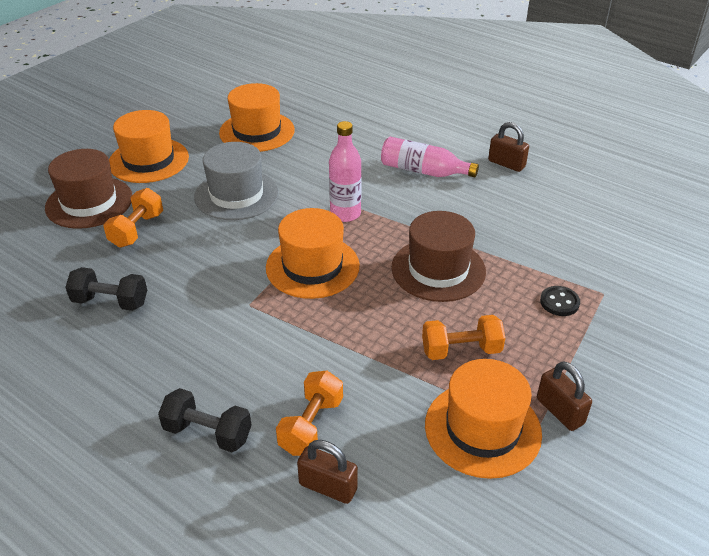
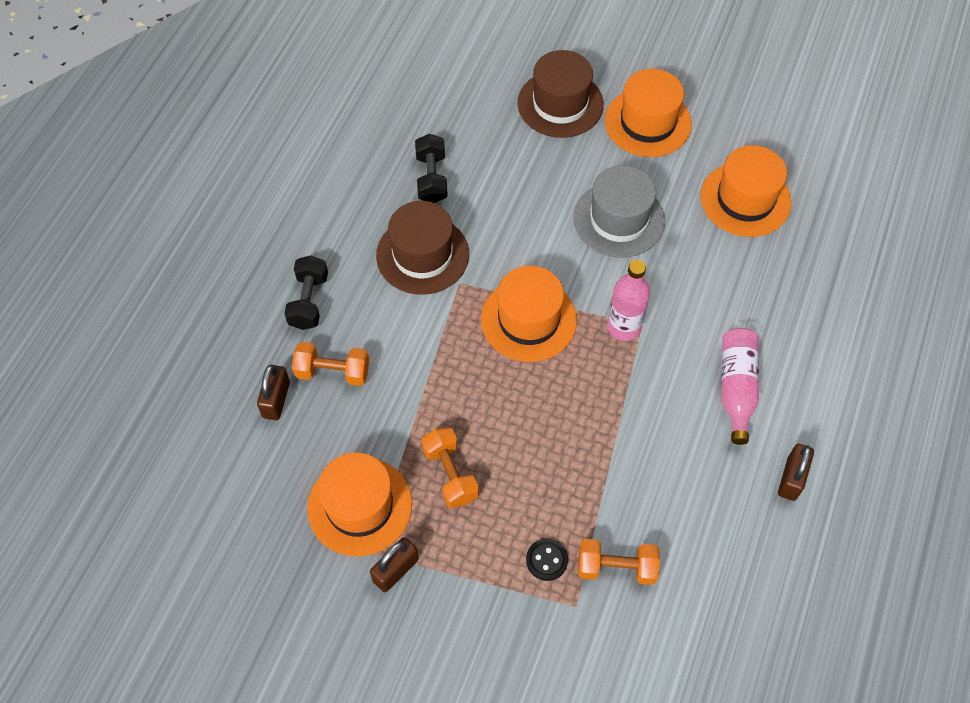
camera: 75 degrees right, 20 degrees up
orange dumbbell [103,188,163,248] -> orange dumbbell moved to [578,539,660,585]
brown hat [391,211,486,302] -> brown hat moved to [376,201,469,295]

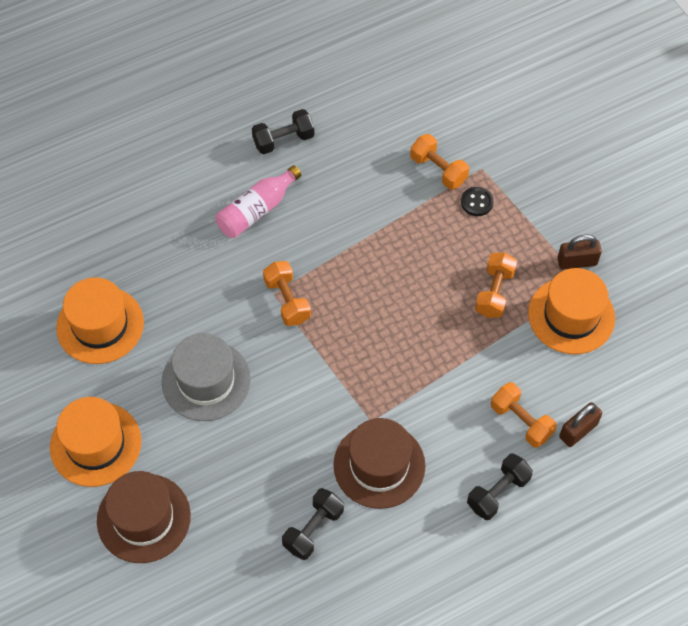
camera: 140 degrees left, 0 degrees up
orange hat [481,266,577,362] -> none
pink bottle [607,260,650,341] -> orange dumbbell [263,261,311,326]
brown padlock [778,444,814,501] -> black dumbbell [252,109,314,154]

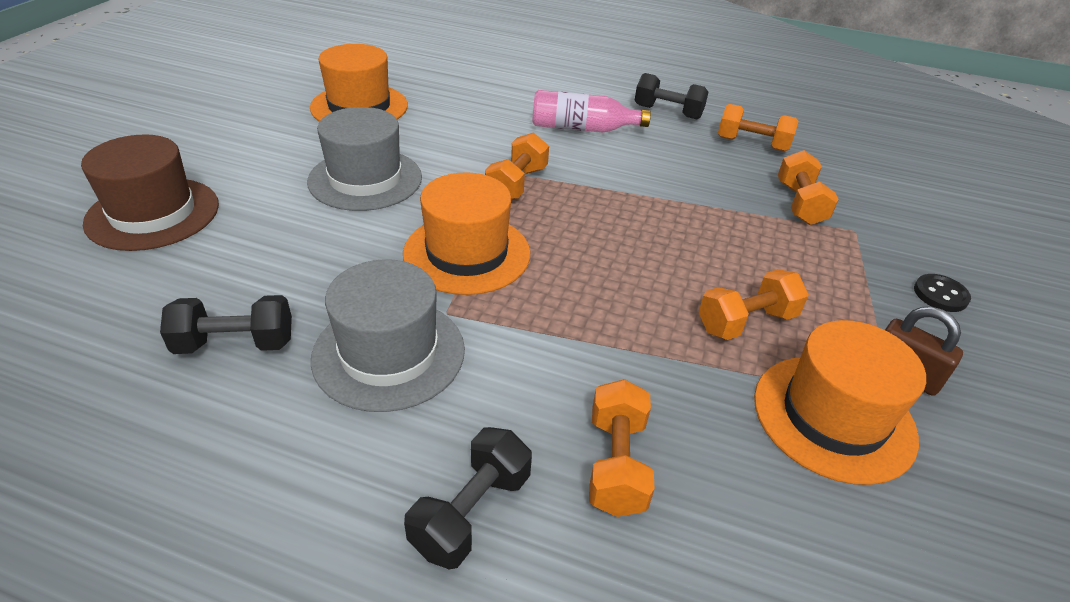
camera: 45 degrees right, 20 degrees down
orange hat [50,397,141,487] -> orange hat moved to [403,172,530,295]
brown hat [333,418,425,509] -> grey hat [311,259,465,412]
black button [461,187,494,216] -> black button moved to [914,274,971,312]
black dumbbell [467,453,533,520] -> black dumbbell turned 60 degrees counterclockwise [404,427,532,569]
brown padlock [559,402,602,447] -> none
none -> orange dumbbell [718,104,799,152]

